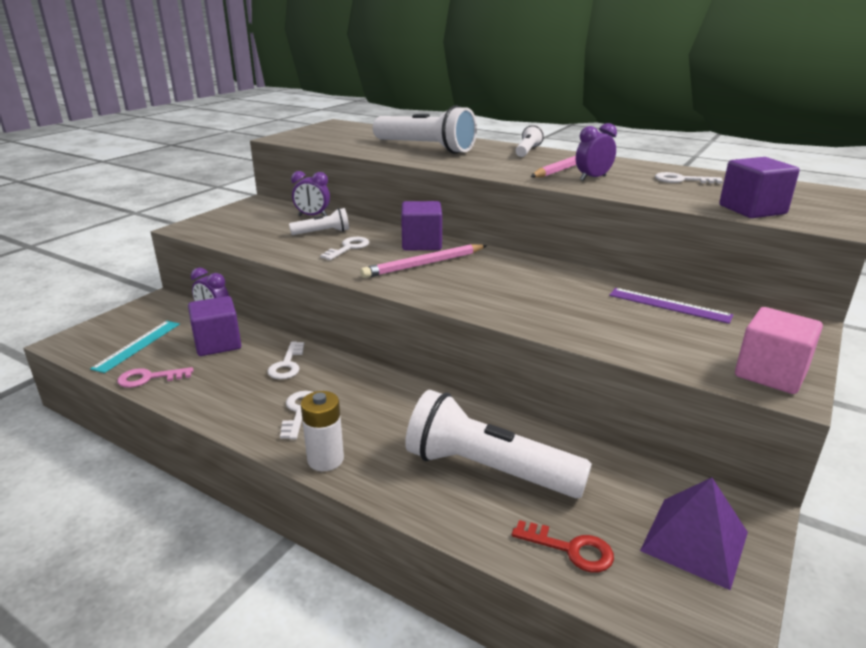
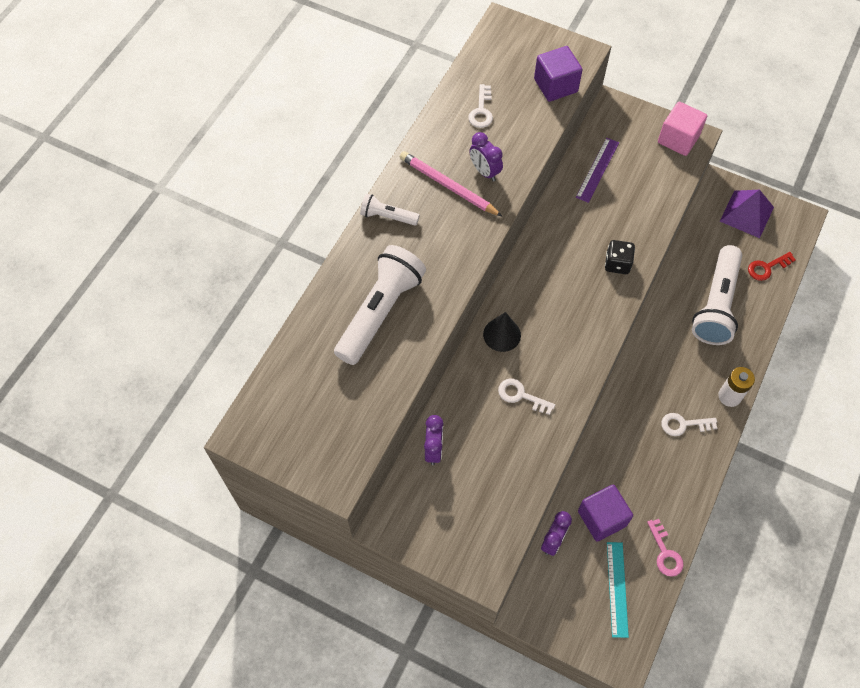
camera: 95 degrees left, 35 degrees up
turquoise ruler [90,321,180,373] -> turquoise ruler turned 75 degrees clockwise [607,542,629,638]
white key [267,342,304,379] -> none
white flashlight [289,208,349,235] -> none
pink pencil [360,244,487,278] -> none
purple cube [401,201,442,251] -> black cone [483,312,521,352]
red key [512,520,614,573] -> red key turned 135 degrees counterclockwise [748,252,796,281]
none -> black dice [605,240,635,274]

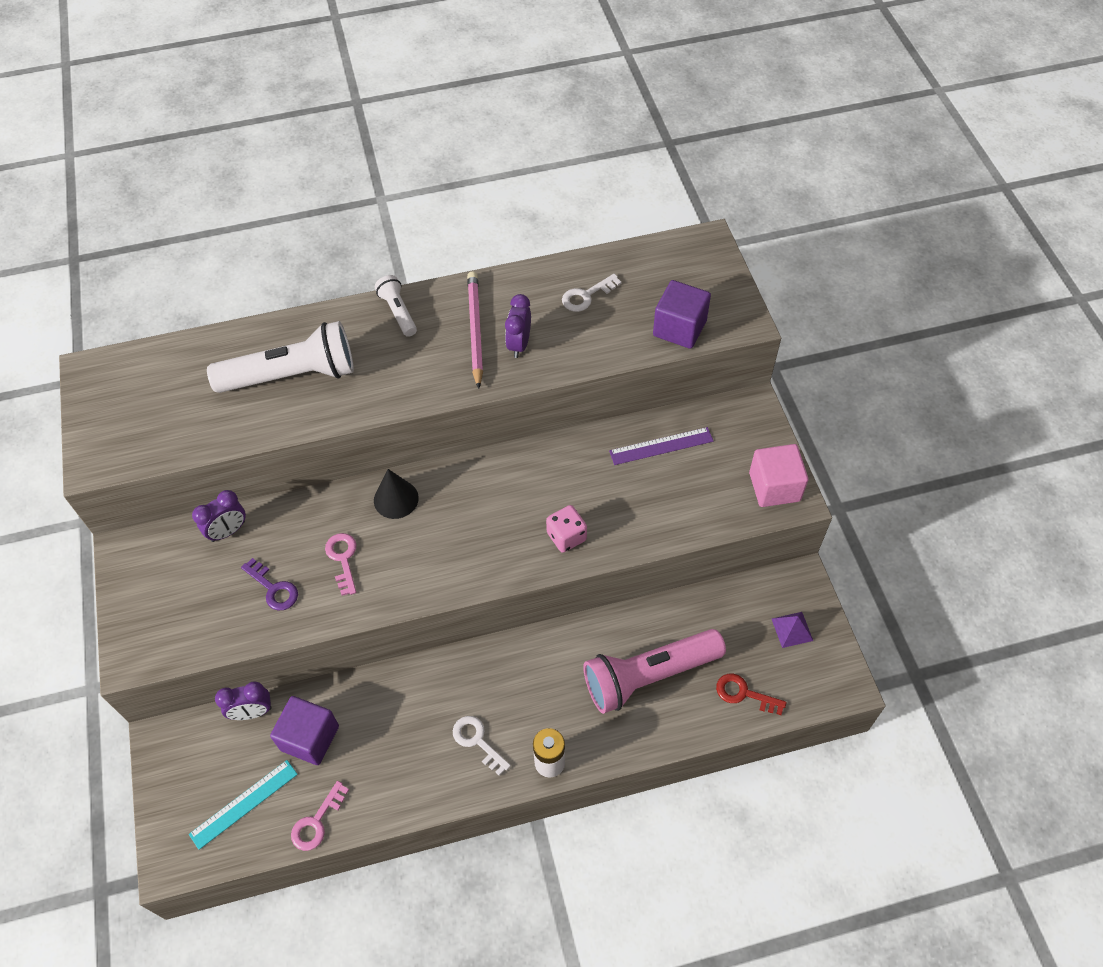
camera: 50 degrees right, 5 degrees down
white key [498,379,555,415] -> pink key [325,533,357,596]
black dice [605,240,635,274] -> pink dice [546,505,587,553]
white flashlight [692,245,742,345] -> pink flashlight [583,629,726,714]
purple pyramid [720,190,774,238] -> purple pyramid [772,612,813,648], size x0.57
none -> purple key [241,558,298,610]

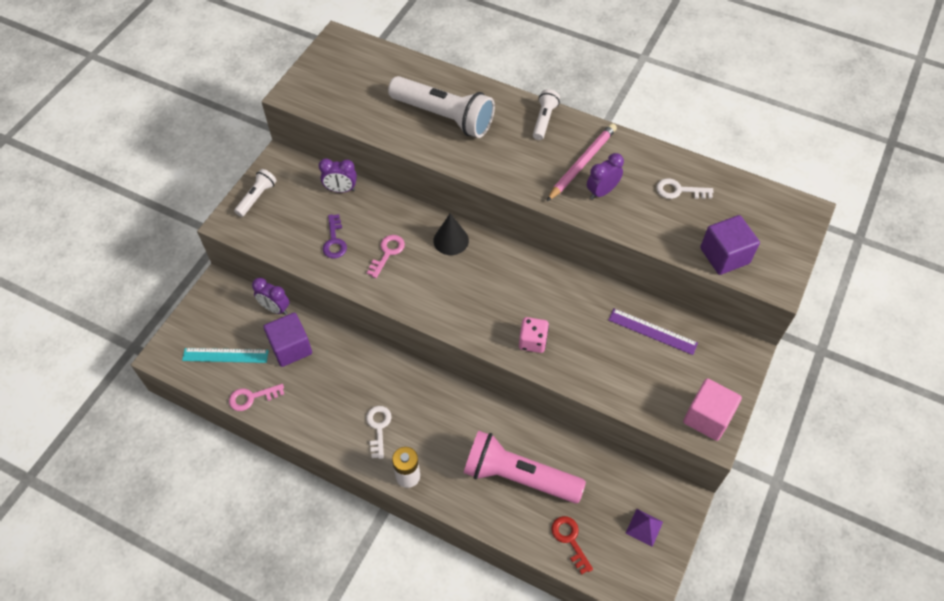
camera: 40 degrees right, 0 degrees up
none -> white flashlight [234,169,277,217]

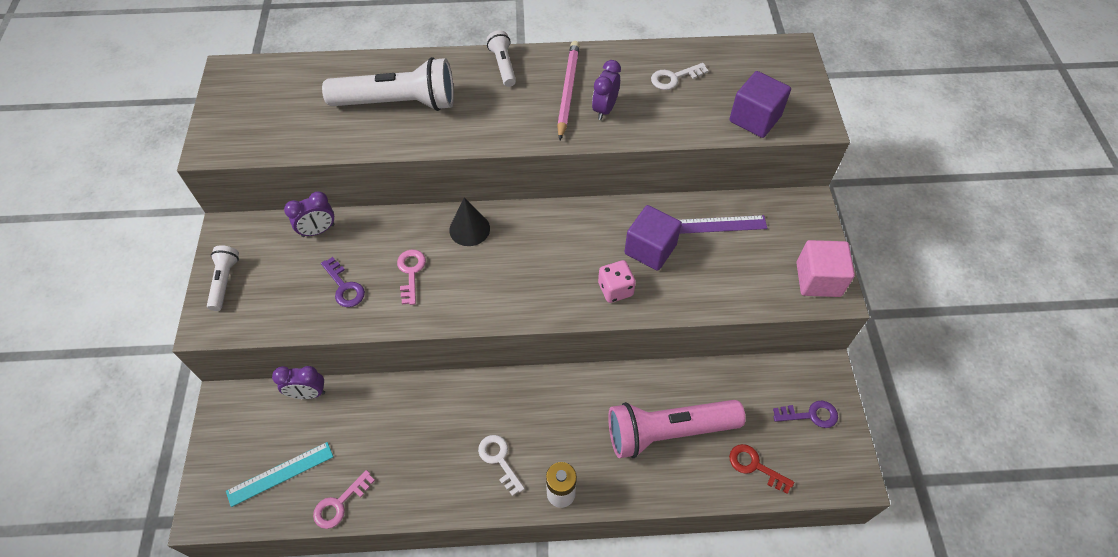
camera: 30 degrees left, 0 degrees up
purple cube [263,313,312,367] -> purple cube moved to [624,205,682,271]
purple pyramid [626,509,663,547] -> purple key [773,401,838,428]

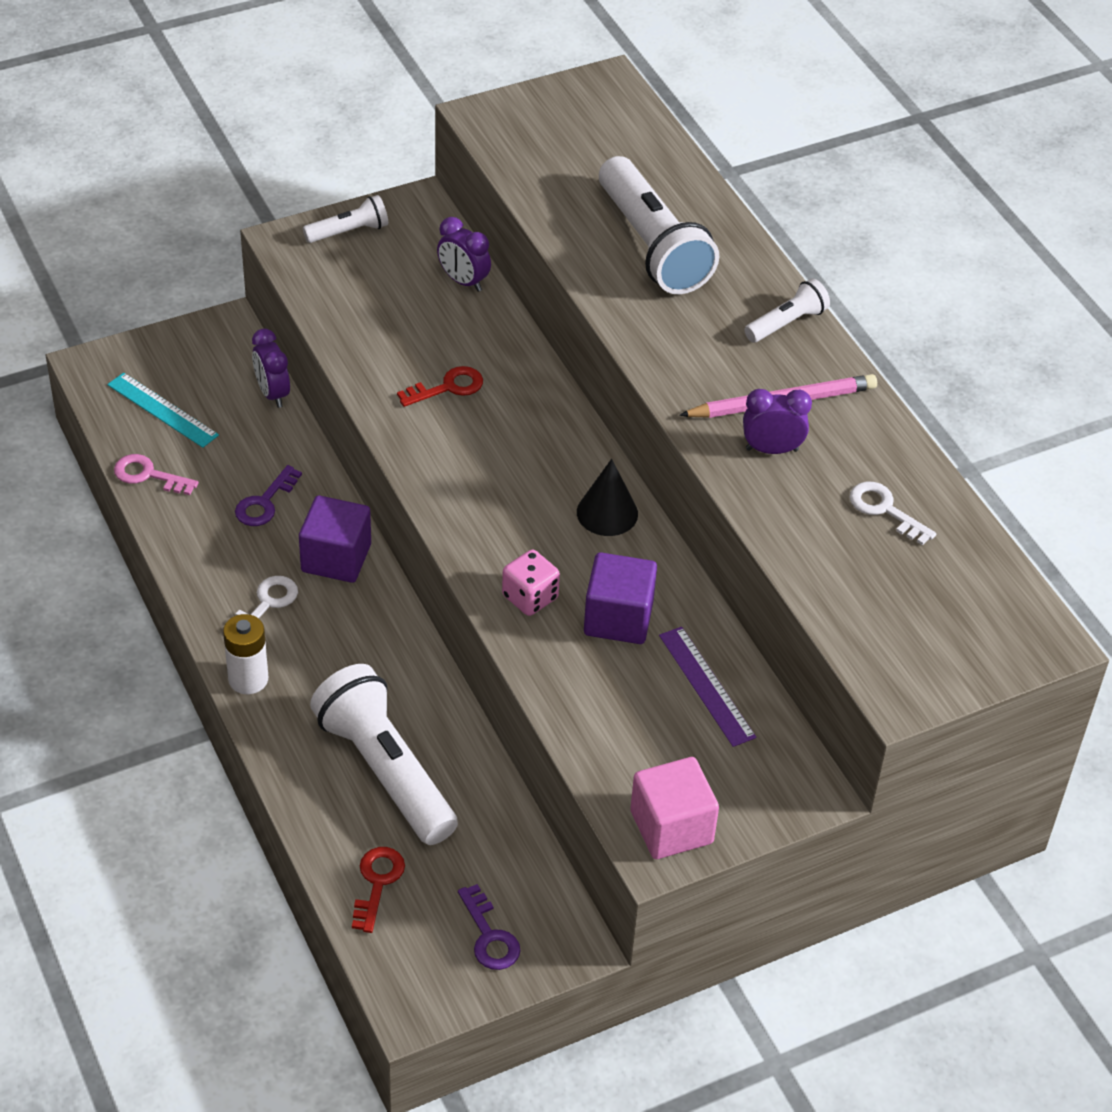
camera: 65 degrees right, 10 degrees down
purple key [321,257,365,307] -> purple key moved to [235,465,302,526]
pink key [397,250,426,305] -> red key [397,366,483,407]
black cone [449,198,490,246] -> black cone moved to [577,459,638,536]
pink flashlight [608,400,746,458] -> white flashlight [310,664,458,845]
purple cube [729,71,791,138] -> purple cube moved to [299,495,371,583]

